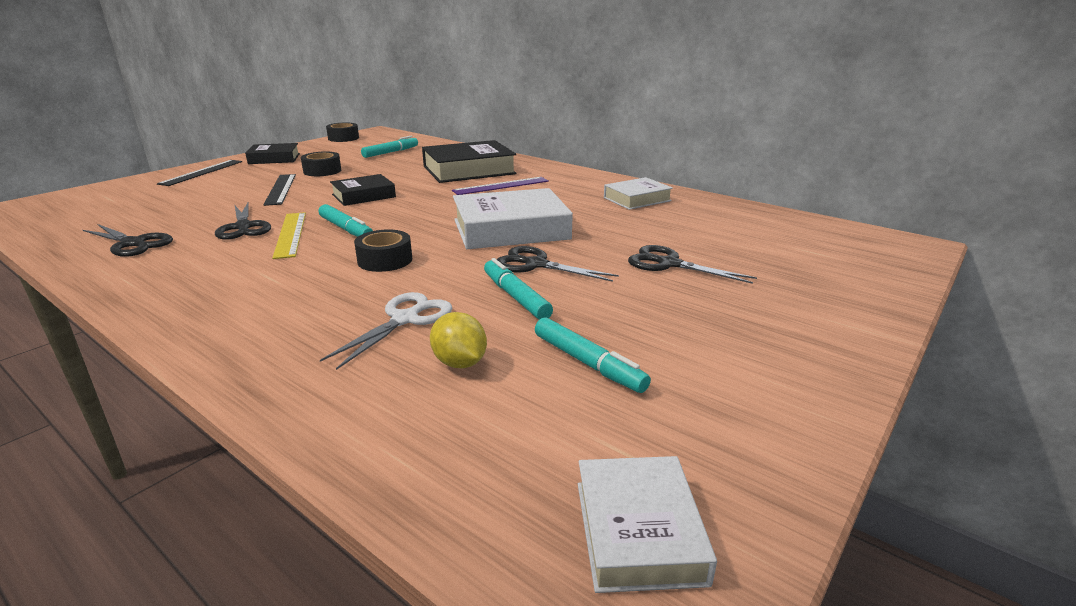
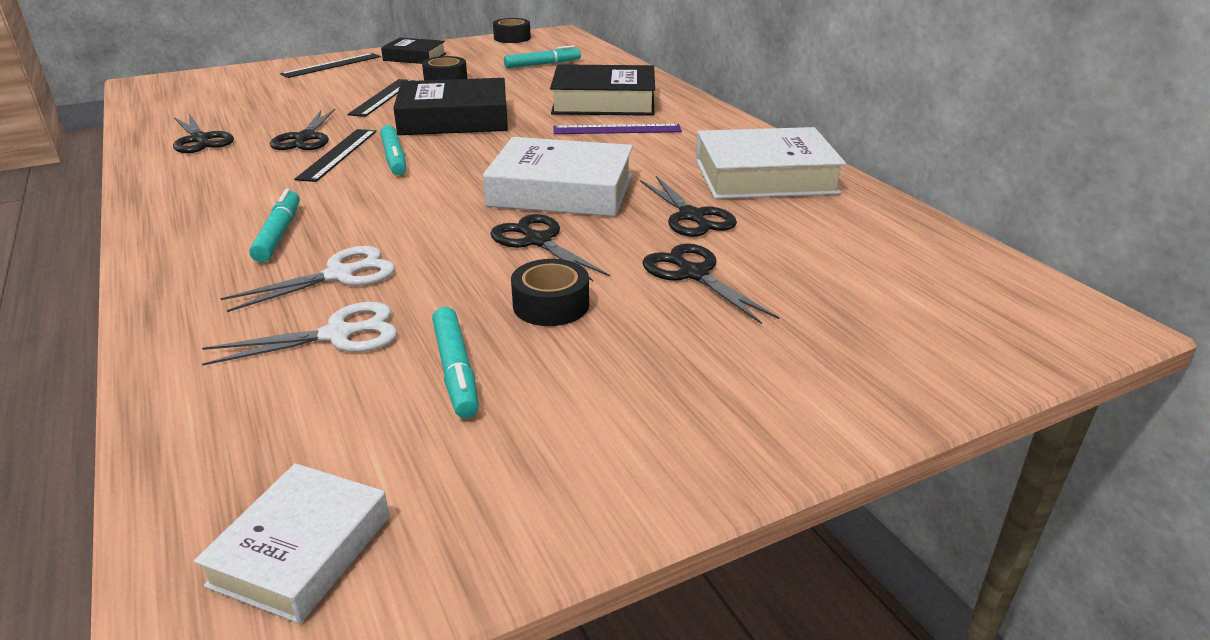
camera: 25 degrees right, 5 degrees up
yellow ruler [272,212,306,259] -> black ruler [294,129,376,182]
black book [330,174,396,206] -> black book [393,78,508,135], size x1.70
black tape [354,229,412,272] -> black tape moved to [511,259,589,326]
yellow lemon [430,312,487,368] -> white scissors [202,302,398,365]
turquoise marker [484,258,553,320] -> turquoise marker moved to [249,189,300,262]
white book [604,177,673,210] -> white book [696,127,846,199], size x1.70
none -> black scissors [640,176,737,237]

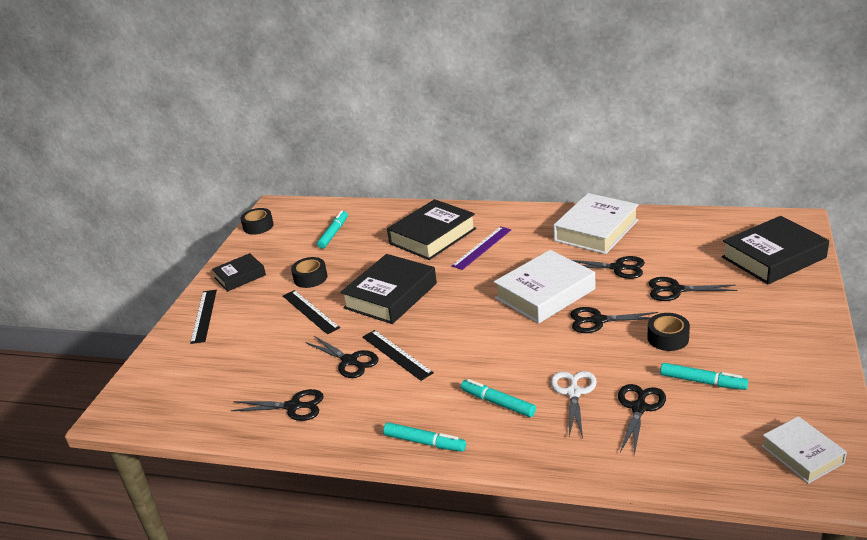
camera: 45 degrees left, 0 degrees up
white scissors [202,302,398,365] -> black scissors [618,384,666,456]
turquoise marker [380,125,406,175] -> turquoise marker moved to [383,422,466,452]
none -> black book [722,216,829,284]

